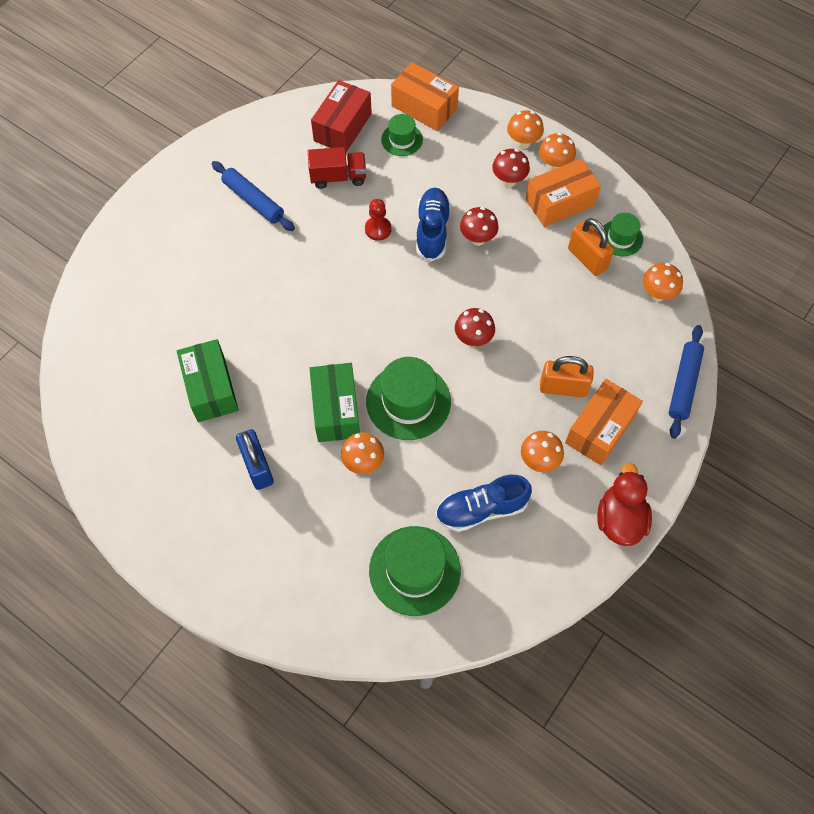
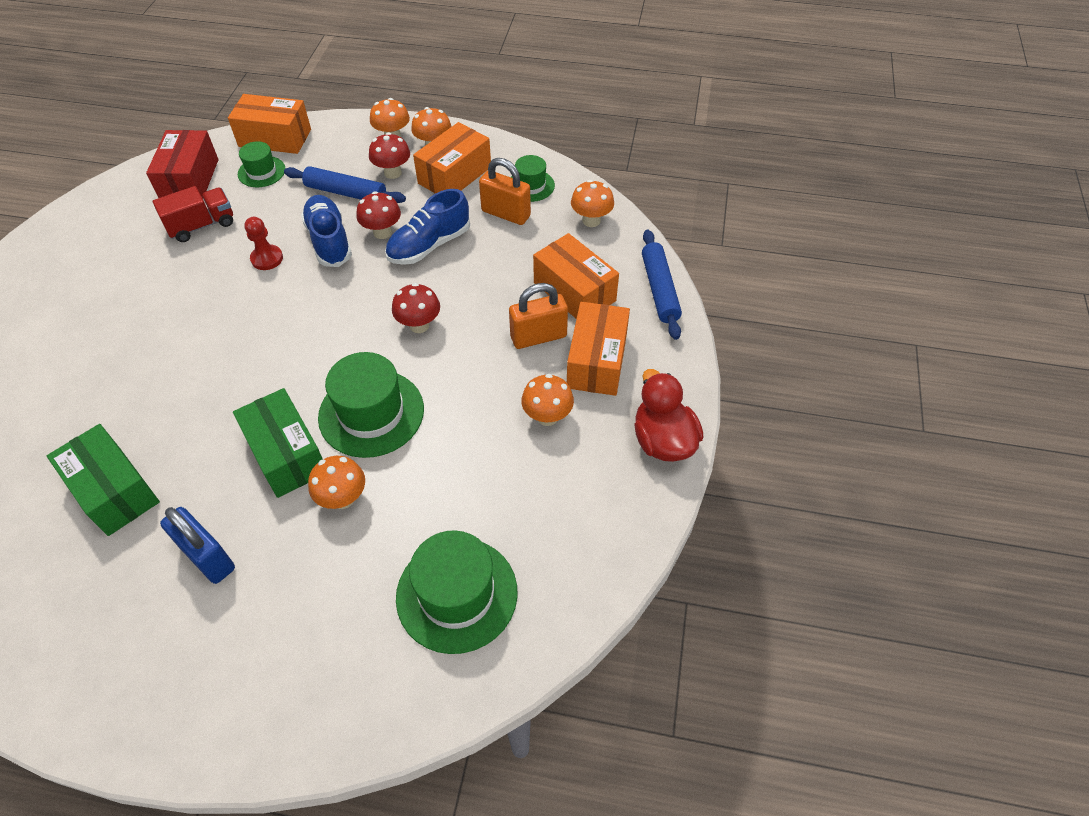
camera: 25 degrees left, 10 degrees down
blue rolling pin [212,161,295,231] -> blue rolling pin moved to [284,166,406,203]
blue shoe [436,475,532,532] -> blue shoe moved to [385,189,470,265]
none -> orange box [533,233,619,319]

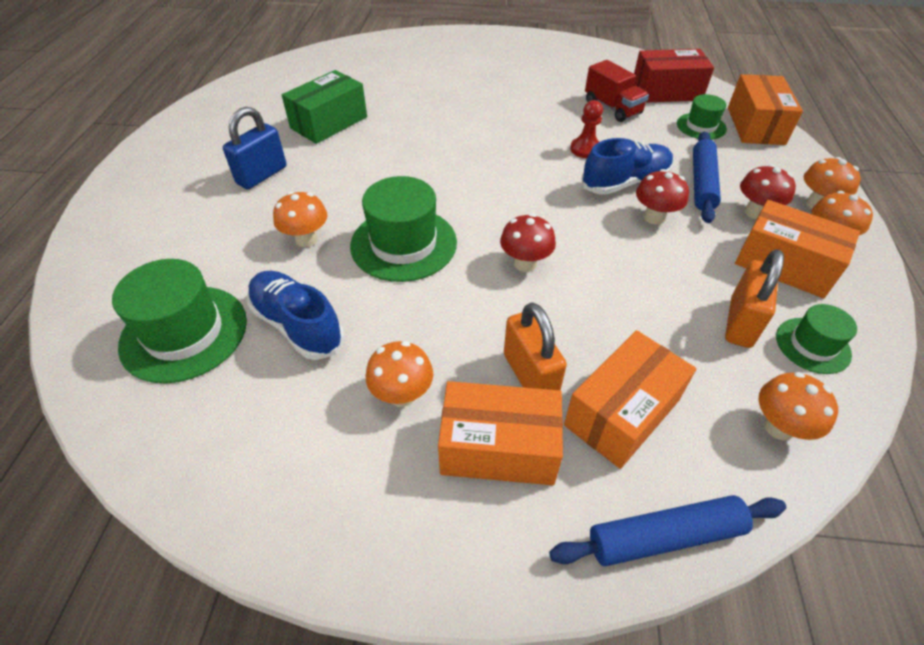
camera: 85 degrees right, 5 degrees down
green box [233,388,323,498] -> none
blue shoe [385,189,470,265] -> blue shoe moved to [247,271,344,360]
red duck [634,369,703,462] -> none

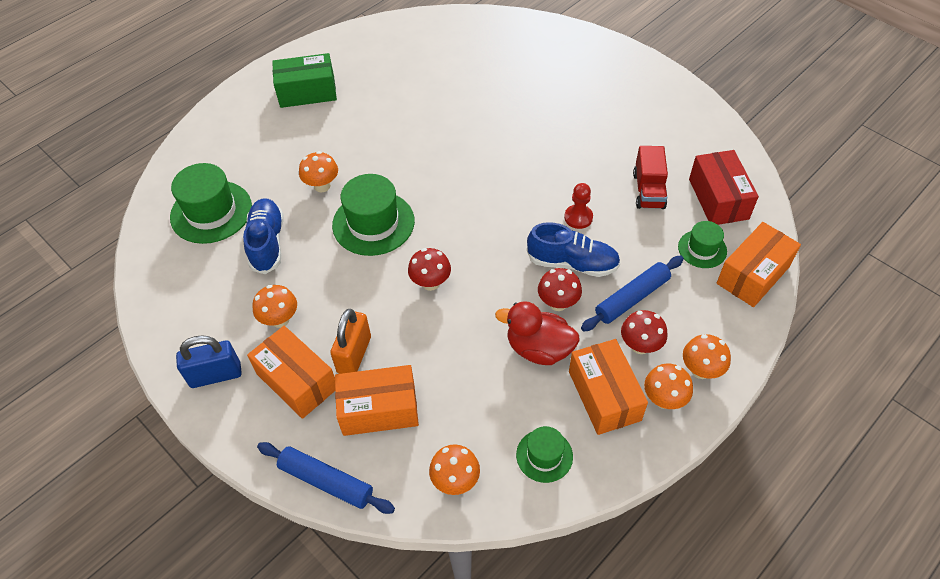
camera: 40 degrees right, 5 degrees up
blue padlock [223,107,287,189] -> blue padlock moved to [176,335,242,388]
green box [282,70,367,144] -> green box moved to [272,53,337,108]
red box [634,49,714,102] -> red box turned 45 degrees clockwise [689,150,759,225]
orange padlock [725,249,784,348] -> none
none -> red duck [495,301,580,365]

